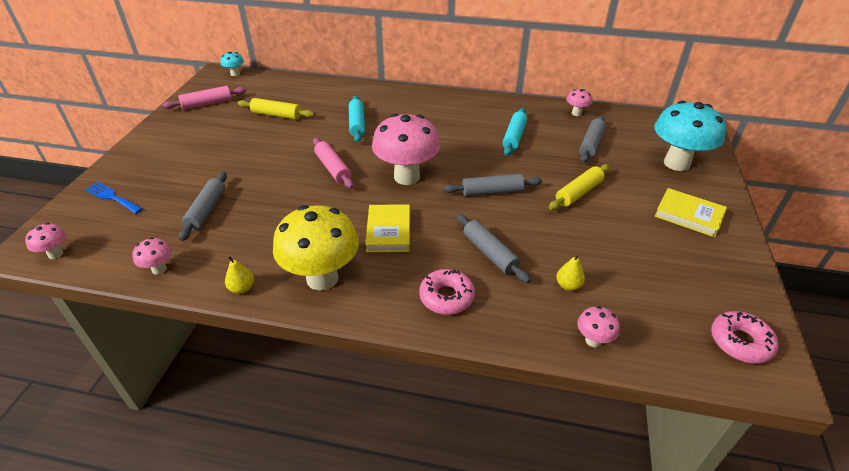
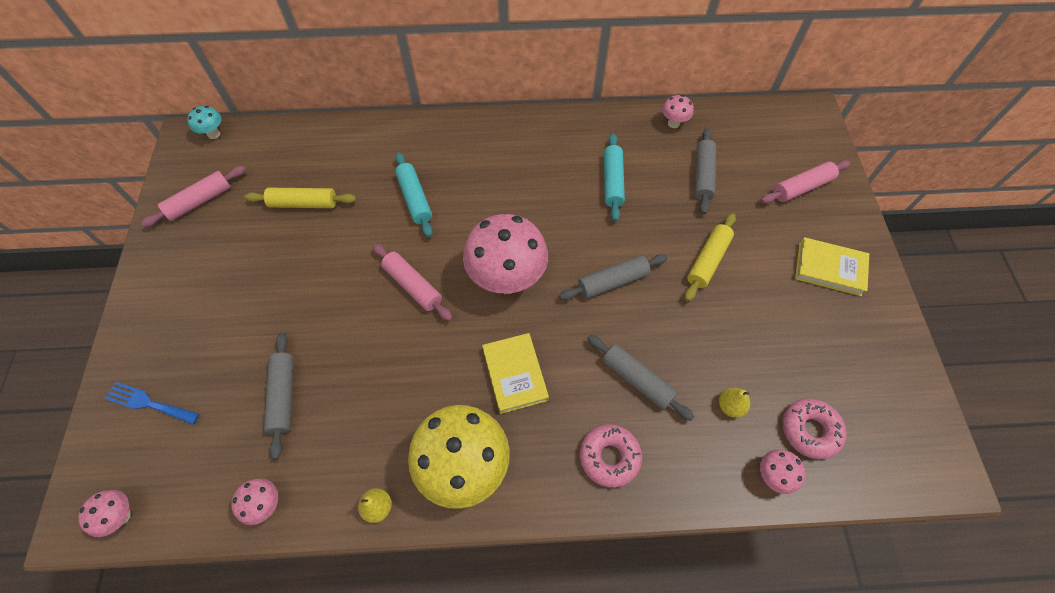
camera: 15 degrees left, 20 degrees up
turquoise mushroom [654,101,726,171] -> pink rolling pin [760,160,850,204]
pink donut [711,311,778,364] -> pink donut moved to [783,398,847,459]

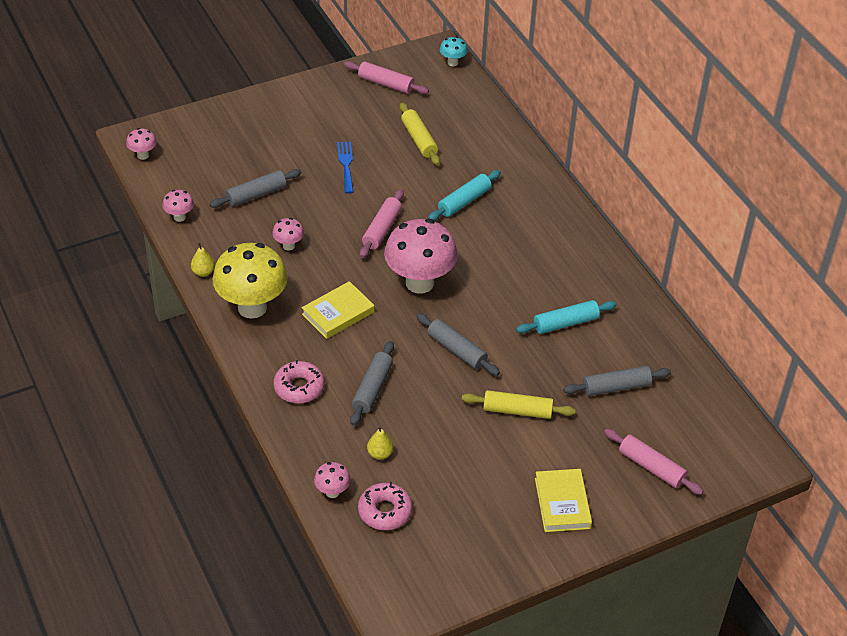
camera: 65 degrees right, 15 degrees down
blue fork [104,382,199,425] -> blue fork moved to [337,142,353,194]
pink mushroom [662,95,694,128] -> pink mushroom moved to [272,218,304,251]

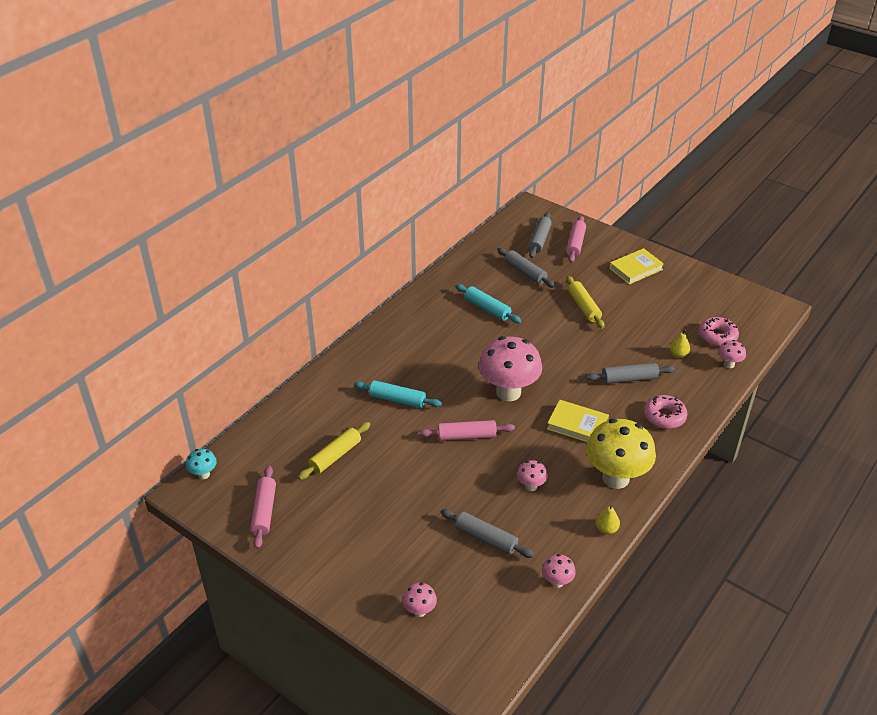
camera: 115 degrees left, 5 degrees down
pink mushroom [126,128,157,160] -> pink mushroom moved to [402,583,437,617]
blue fork [337,142,353,194] -> none
grey rolling pin [416,313,500,376] -> grey rolling pin moved to [528,212,552,258]

